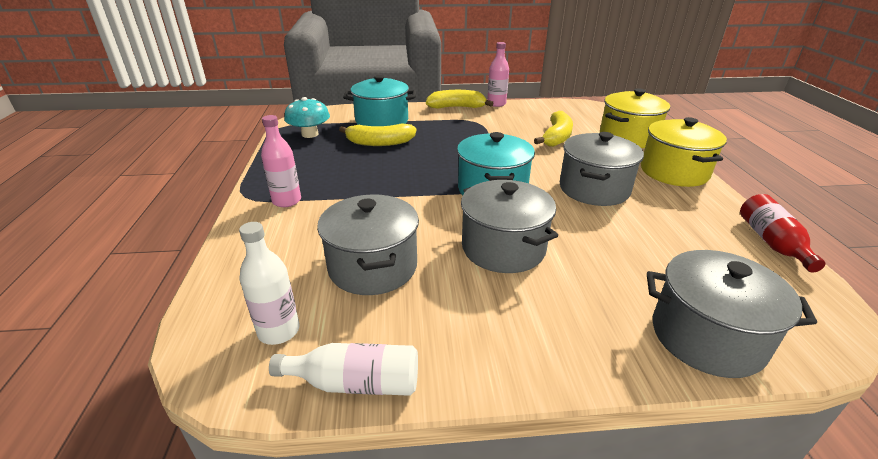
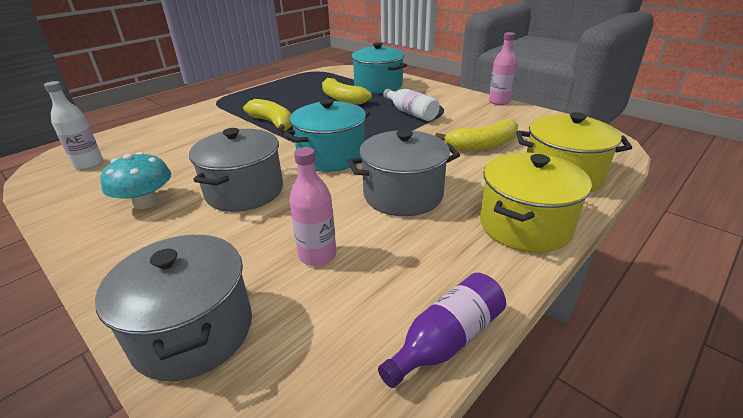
camera: 50 degrees right, 0 degrees up
pink bottle [261,115,301,207] -> pink bottle moved to [289,147,336,266]
white bottle [269,343,418,396] -> white bottle moved to [383,89,439,121]
turquoise mushroom [284,97,330,138] -> turquoise mushroom moved to [101,152,171,209]
grey pot [317,194,419,295] -> none
yellow banana [426,90,494,109] -> yellow banana moved to [243,99,292,133]
red bottle [740,194,825,272] -> purple bottle [378,273,506,388]

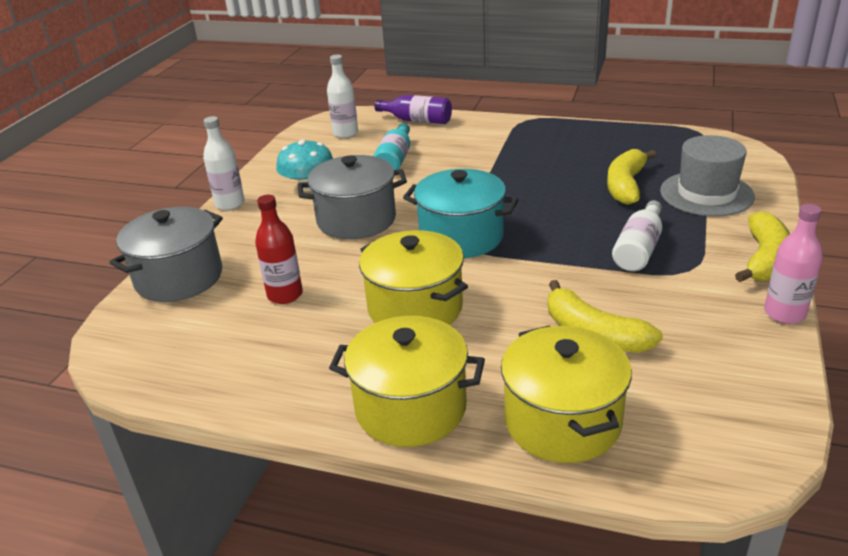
camera: 65 degrees right, 0 degrees up
yellow banana [243,99,292,133] -> yellow banana moved to [735,211,790,282]
pink bottle [289,147,336,266] -> red bottle [255,195,303,304]
grey pot [348,129,460,216] -> yellow pot [359,230,468,325]
turquoise pot [351,43,407,94] -> grey hat [660,135,755,216]
purple bottle [378,273,506,388] -> purple bottle moved to [374,95,452,124]
none -> white bottle [203,116,245,210]
none -> turquoise bottle [373,123,410,170]

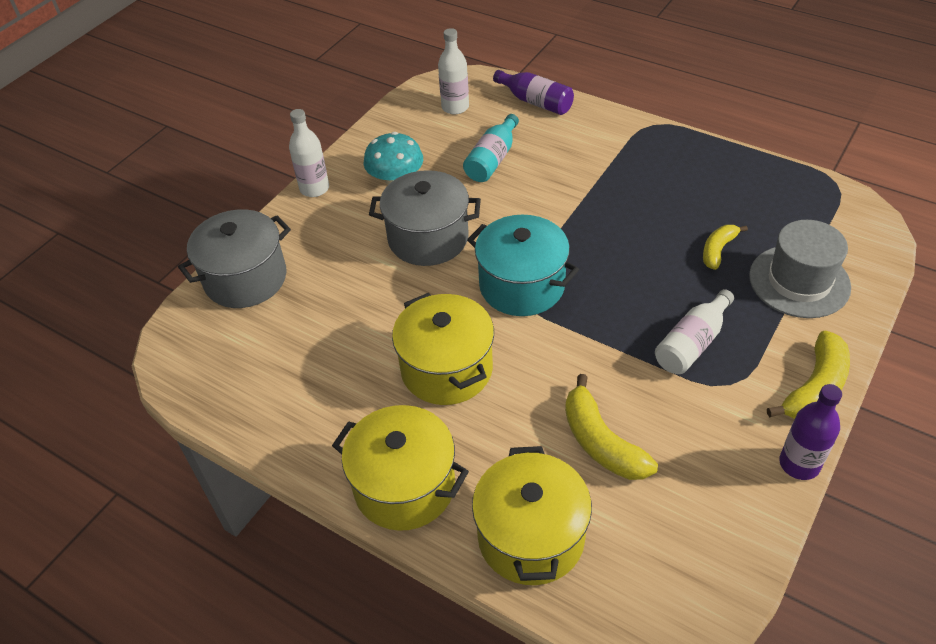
camera: 15 degrees right, 15 degrees up
red bottle [255,195,303,304] -> none
yellow banana [607,149,656,205] -> yellow banana [703,225,748,270], size x0.62
pink bottle [764,204,823,324] -> purple bottle [779,384,842,480]

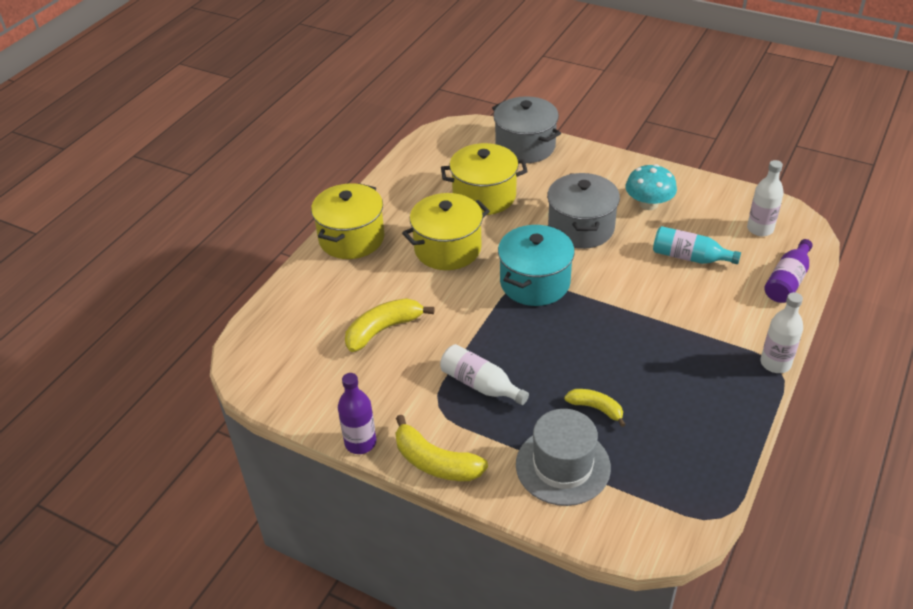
camera: 85 degrees right, 5 degrees down
white bottle [289,109,329,197] -> white bottle moved to [761,292,803,373]
yellow pot [472,446,592,585] -> yellow pot moved to [441,143,528,215]

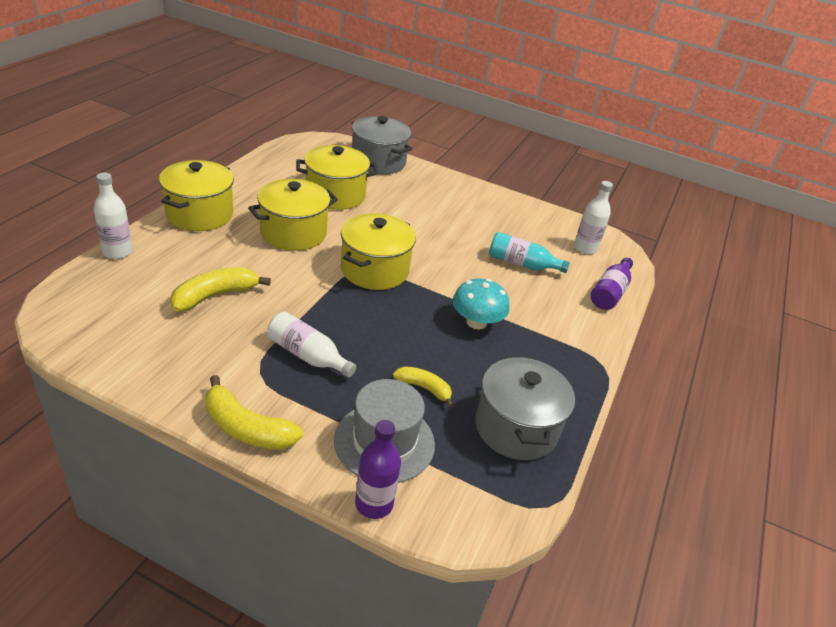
camera: 10 degrees left, 5 degrees down
purple bottle [338,373,376,454] -> purple bottle moved to [355,420,401,519]
turquoise pot [498,225,575,306] -> yellow pot [341,213,416,290]
grey pot [547,173,620,249] -> grey pot moved to [475,356,575,460]
turquoise mushroom [625,164,677,210] -> turquoise mushroom moved to [453,278,509,329]
white bottle [761,292,803,373] -> white bottle moved to [94,173,132,259]

